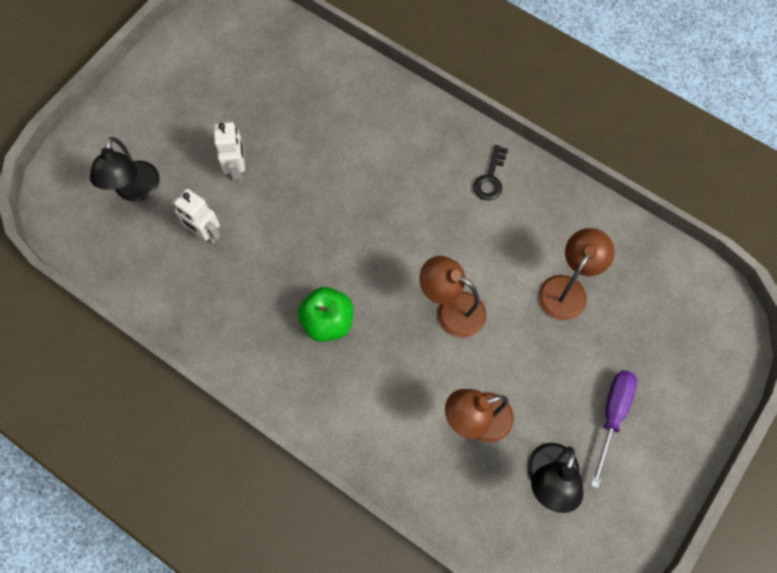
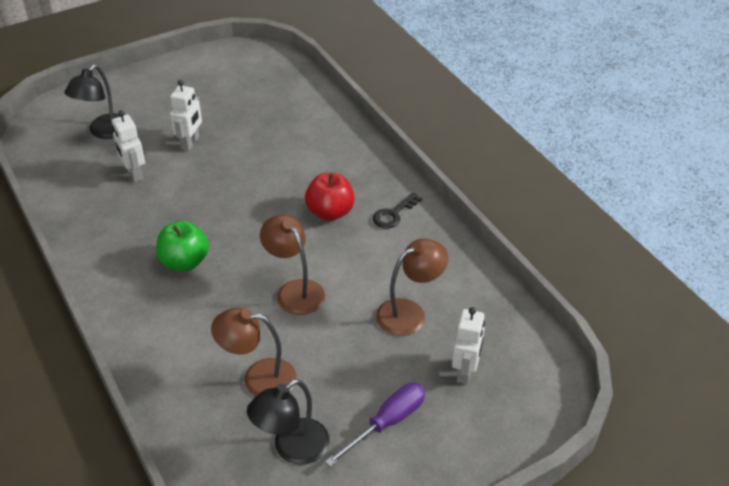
camera: 25 degrees right, 25 degrees down
none -> red apple [305,173,355,221]
none -> white robot [452,307,485,384]

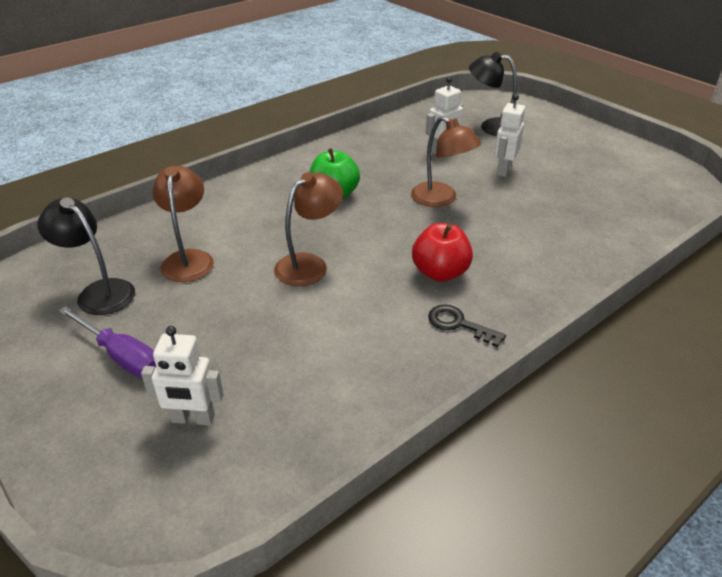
camera: 80 degrees right, 5 degrees down
white robot [170,80,202,151] -> white robot turned 105 degrees clockwise [494,94,525,177]
brown lamp [376,239,448,336] -> brown lamp moved to [411,116,481,207]

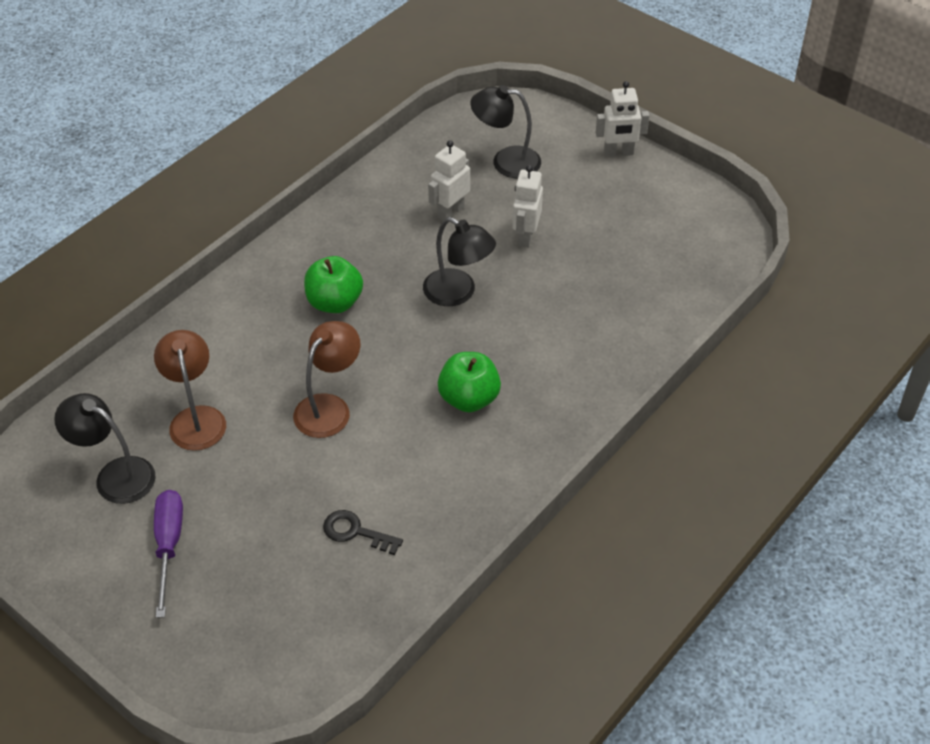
camera: 10 degrees left, 10 degrees up
purple screwdriver [58,306,156,377] -> purple screwdriver turned 120 degrees counterclockwise [154,490,183,618]
white robot [141,326,224,425] -> white robot moved to [596,81,650,157]
brown lamp [411,116,481,207] -> black lamp [423,217,496,306]
red apple [412,223,473,282] -> green apple [438,352,501,412]
black key [428,304,506,347] -> black key moved to [323,510,403,555]

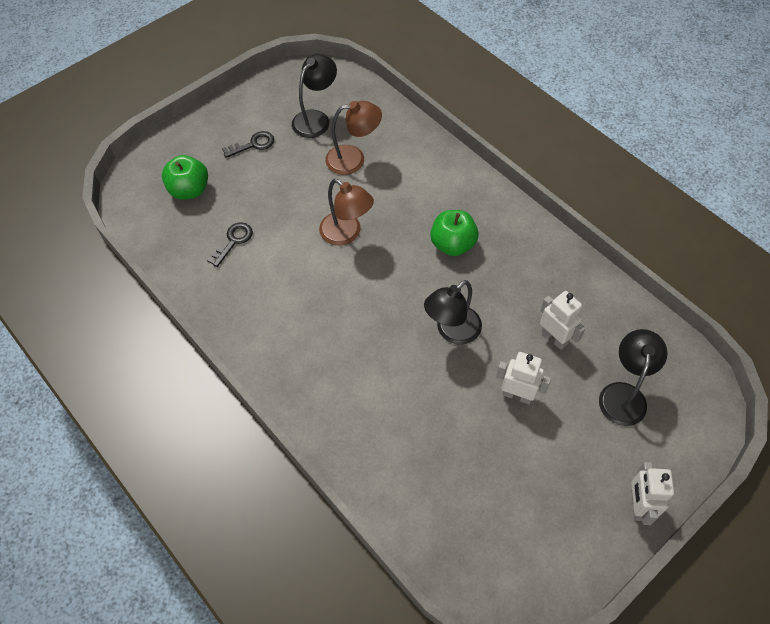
camera: 100 degrees right, 10 degrees up
purple screwdriver [154,490,183,618] -> black key [222,131,274,158]
green apple [438,352,501,412] -> green apple moved to [162,155,208,199]

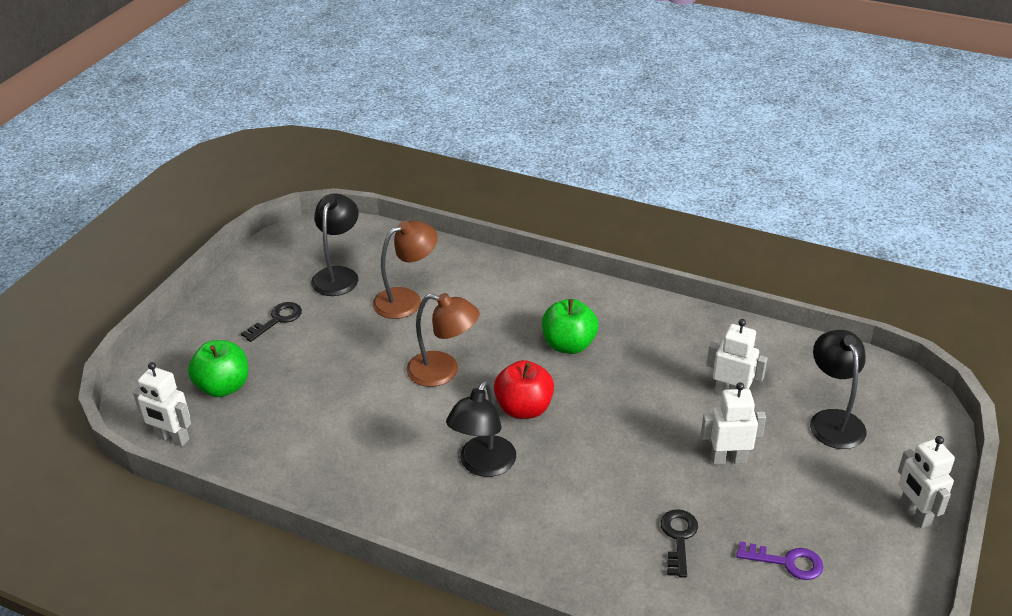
camera: 25 degrees left, 20 degrees down
black key [207,222,253,267] -> black key moved to [660,509,698,578]
black lamp [424,280,482,345] -> black lamp moved to [446,381,516,477]
none -> white robot [133,362,191,447]
none -> red apple [494,360,554,419]
none -> purple key [736,541,824,580]

